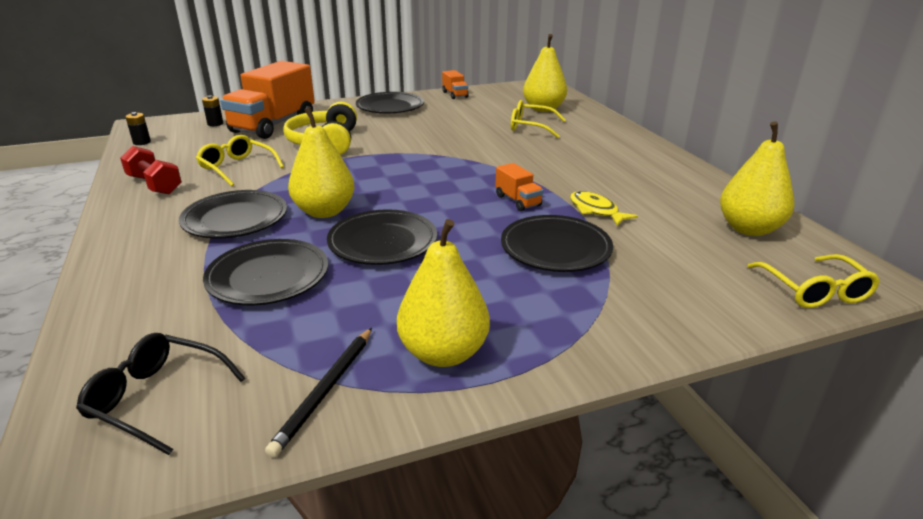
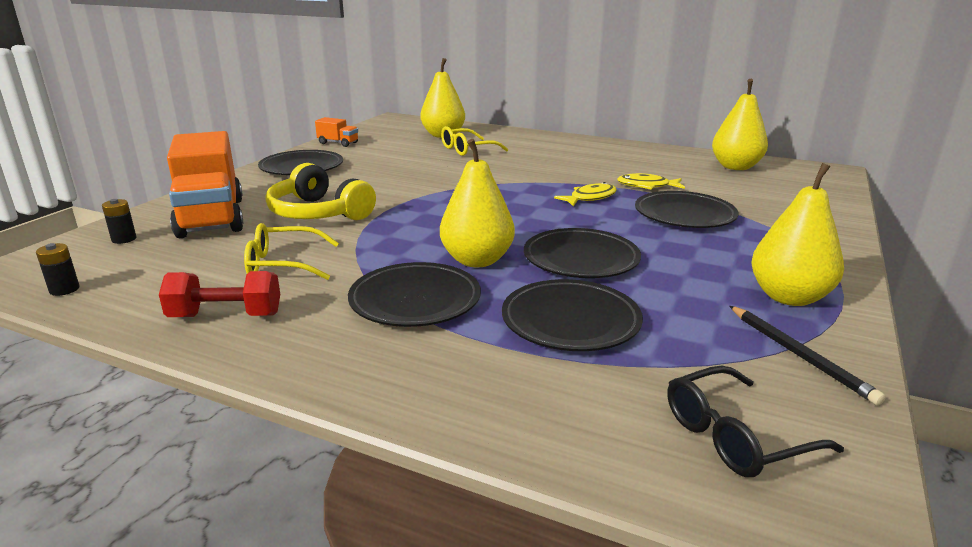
camera: 45 degrees left, 5 degrees down
orange truck [495,163,544,211] -> yellow fish [554,182,617,206]
yellow glasses [747,254,880,308] -> none

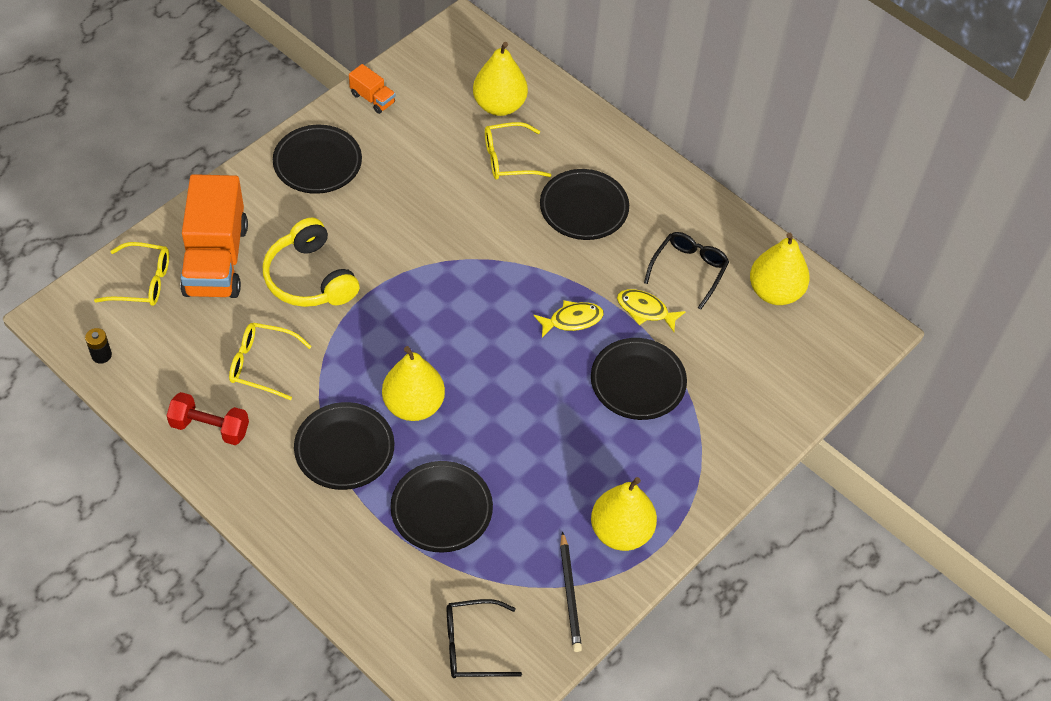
camera: 15 degrees right, 30 degrees up
black battery [102,199,136,244] -> yellow glasses [94,242,169,306]
black plate [524,228,641,278] -> black plate moved to [540,169,629,240]
none -> black glasses [644,232,729,310]

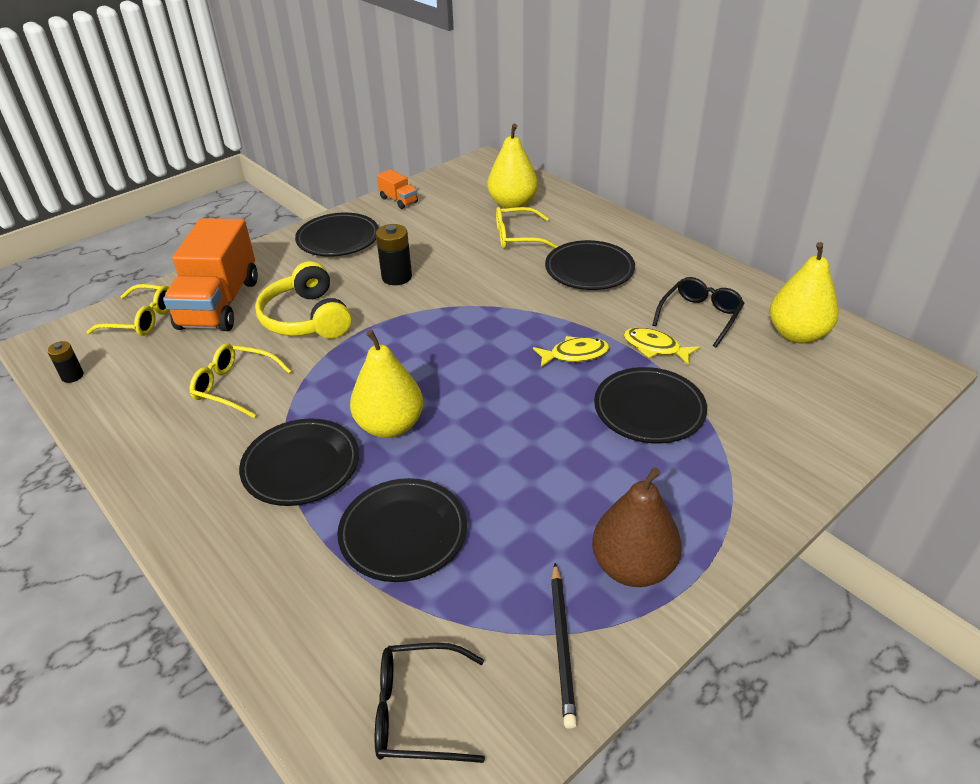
camera: 10 degrees right, 15 degrees down
red dumbbell [166,392,249,445] -> none
yellow pear [591,477,657,551] -> brown pear [592,467,682,587]
none -> black battery [376,224,412,285]

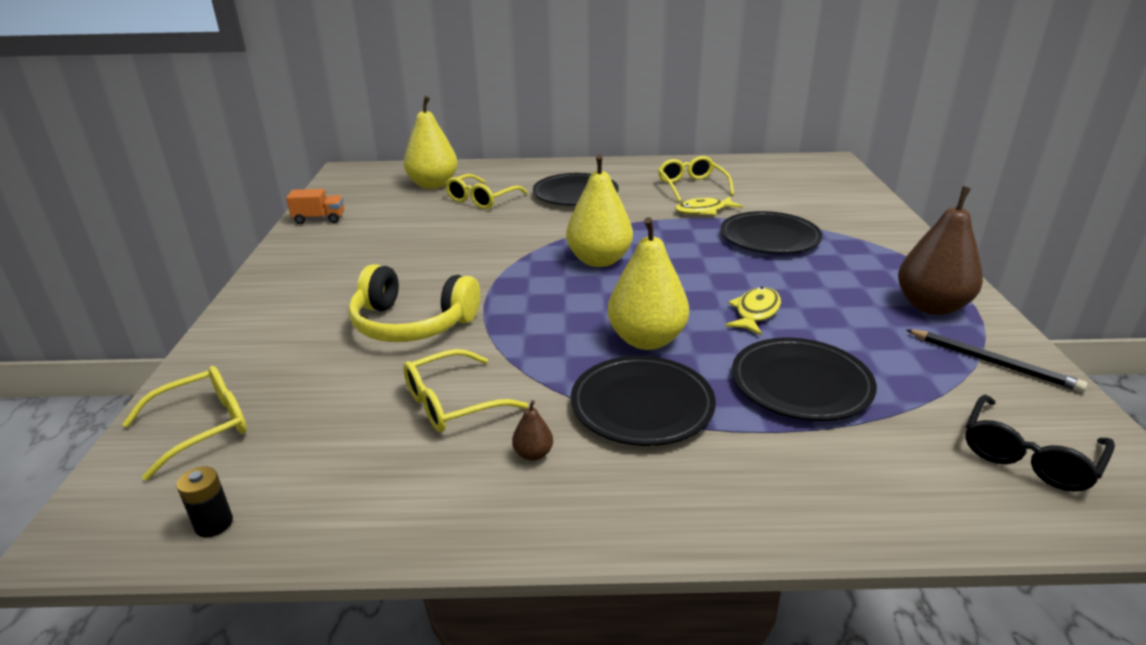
camera: 50 degrees left, 10 degrees down
orange truck [163,218,258,331] -> none
black plate [295,213,379,257] -> none
black battery [376,224,412,285] -> none
yellow fish [533,336,609,367] -> yellow fish moved to [725,287,781,335]
black glasses [652,277,744,347] -> yellow glasses [658,156,734,202]
yellow pear [769,242,839,343] -> yellow pear moved to [566,154,633,267]
none -> brown pear [512,400,553,461]

